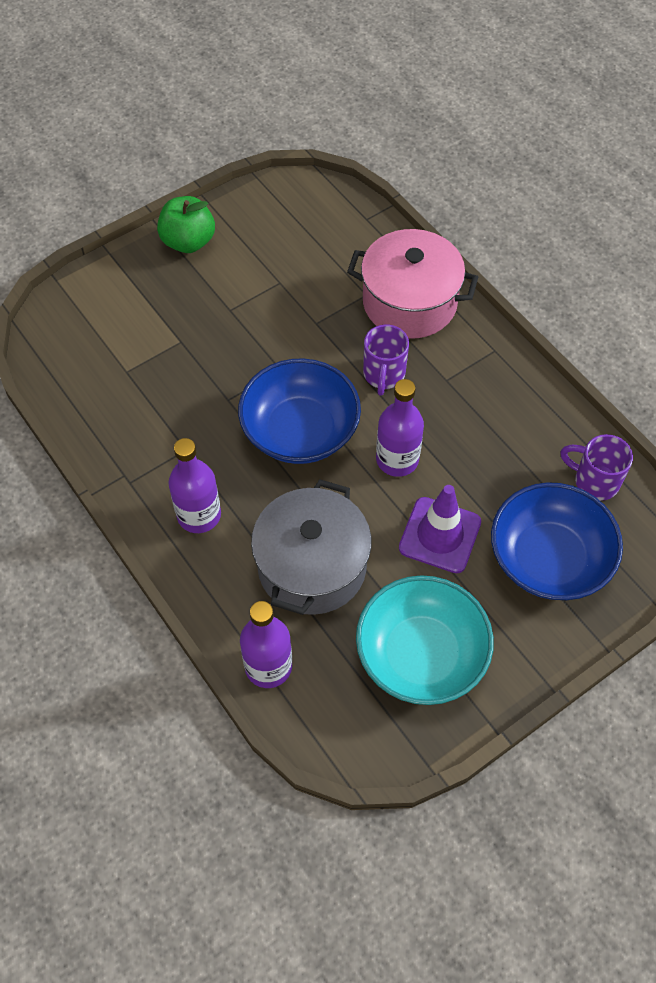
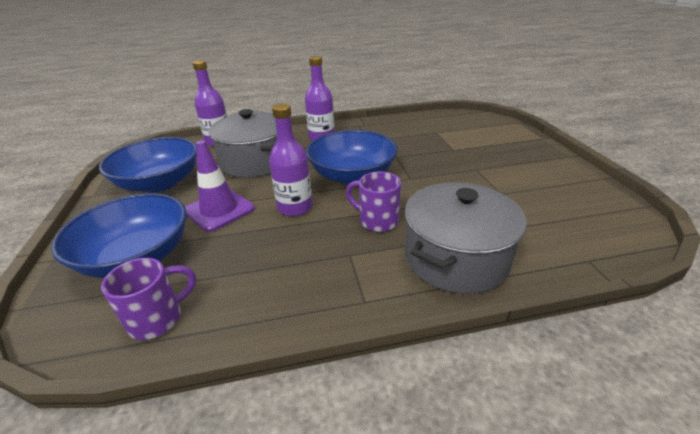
camera: 115 degrees right, 25 degrees down
green apple [157,196,215,253] -> none
pink pot [347,229,478,339] -> grey pot [404,182,527,294]
turquoise bowl [356,575,494,705] -> blue bowl [99,137,197,193]

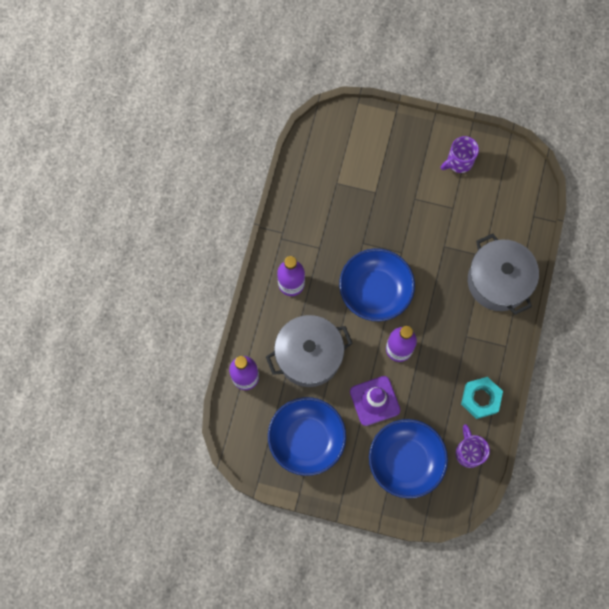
camera: 65 degrees left, 40 degrees up
purple mug [346,171,401,232] -> purple mug moved to [441,136,479,173]
none -> turquoise nut [461,377,503,419]

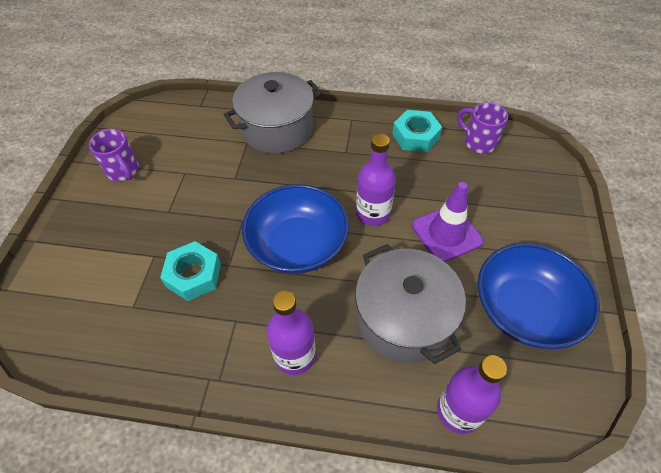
camera: 95 degrees left, 20 degrees down
blue bowl [369,419,448,499] -> none
purple mug [456,424,490,468] -> purple mug turned 60 degrees clockwise [457,102,508,154]
none -> turquoise nut [160,241,221,301]

